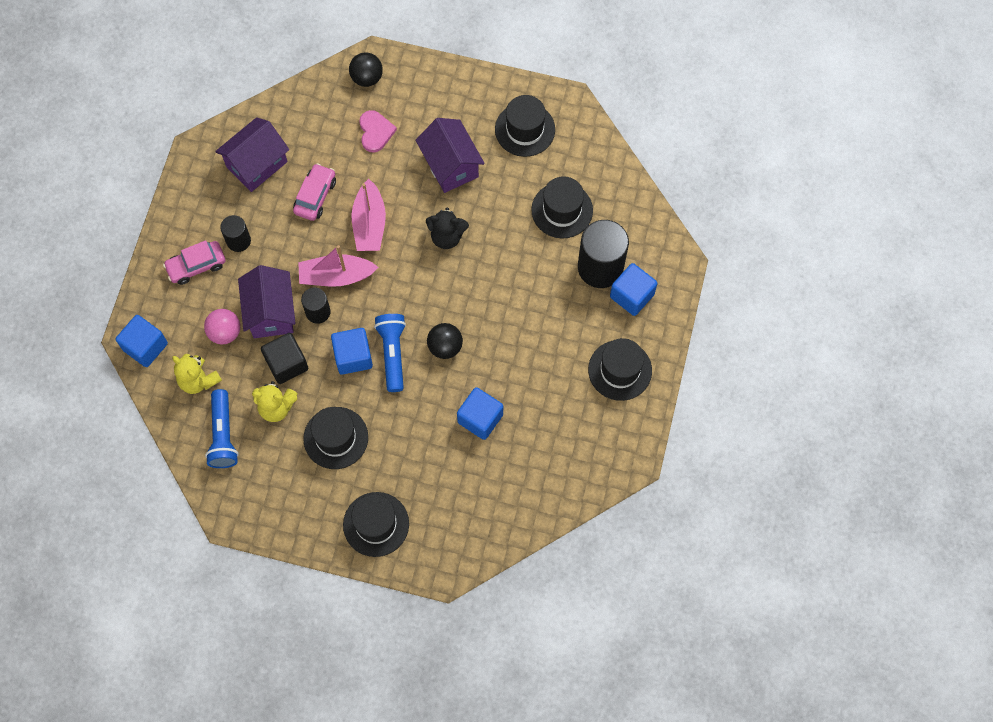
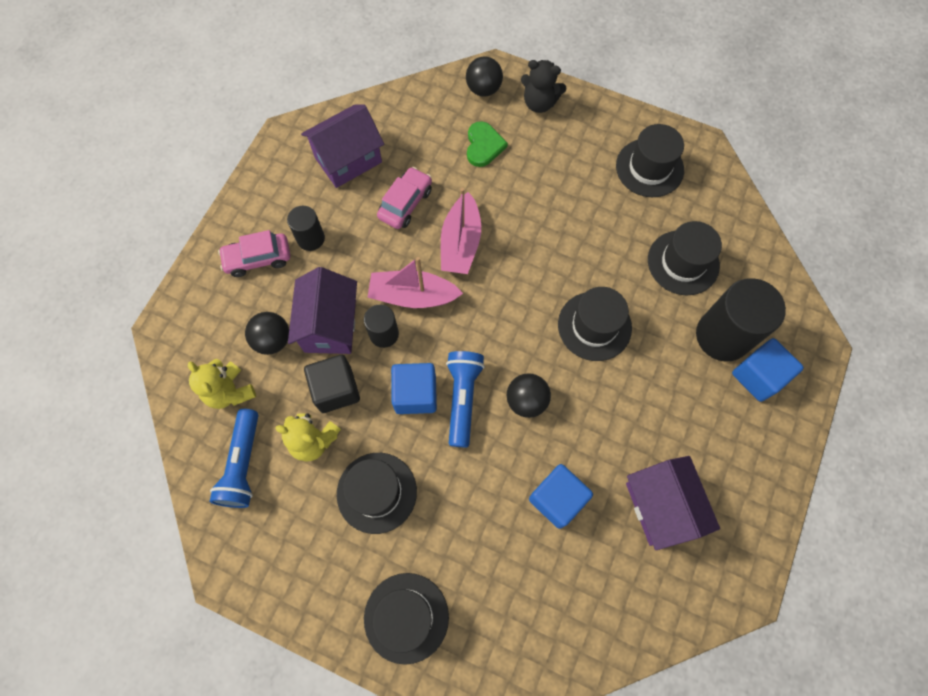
camera: 10 degrees right, 0 degrees up
blue cube [115,315,168,367] -> none
pink ball [204,309,240,344] -> black ball [245,312,289,355]
pink heart [359,110,397,152] -> green heart [467,121,508,167]
purple house [415,118,485,193] -> purple house moved to [626,456,720,550]
black teddy bear [426,208,469,249] -> black teddy bear moved to [521,60,567,113]
black hat [588,338,652,401] -> black hat moved to [558,287,632,361]

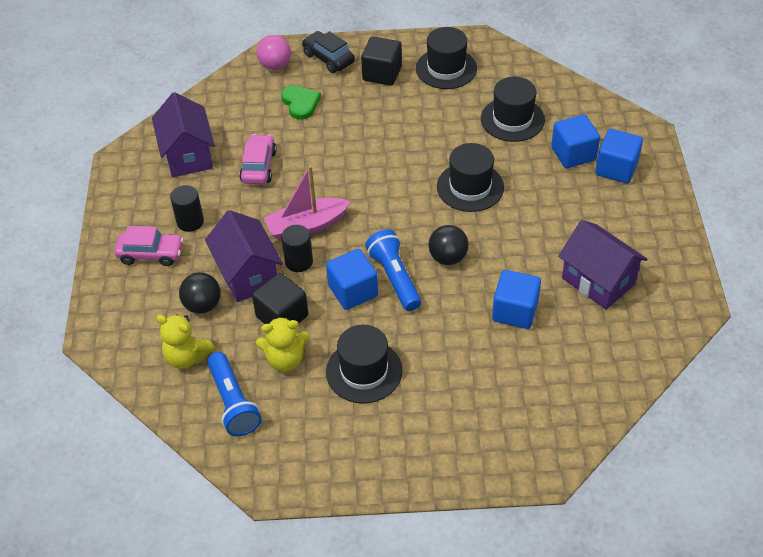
camera: 25 degrees left, 20 degrees down
pink car [218,230,290,277] -> pink car turned 135 degrees counterclockwise [114,226,184,266]
purple house [301,105,384,188] -> purple house turned 45 degrees counterclockwise [152,92,215,177]
black hat [364,573,449,665] -> none
pink boat [441,188,481,274] -> none
black ball [466,56,503,97] -> pink ball [257,35,291,70]
black teddy bear [521,60,567,113] -> black car [302,31,355,73]
black cylinder [696,278,786,362] -> blue cube [551,115,600,168]
none -> black cube [361,37,402,86]

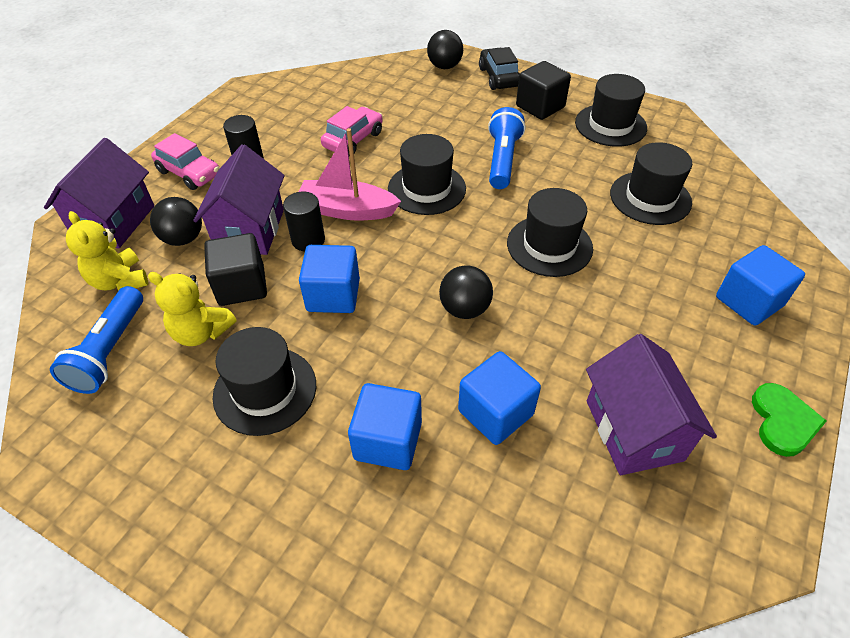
camera: 30 degrees right, 0 degrees up
purple house [152,92,215,177] -> purple house moved to [44,138,154,249]
pink ball [257,35,291,70] -> black ball [427,30,463,69]
green heart [281,85,321,120] -> green heart moved to [752,383,826,457]
blue flashlight [365,229,421,311] -> blue flashlight moved to [488,107,525,189]
blue cube [551,115,600,168] -> blue cube moved to [348,383,422,470]
none -> black hat [388,134,466,215]

